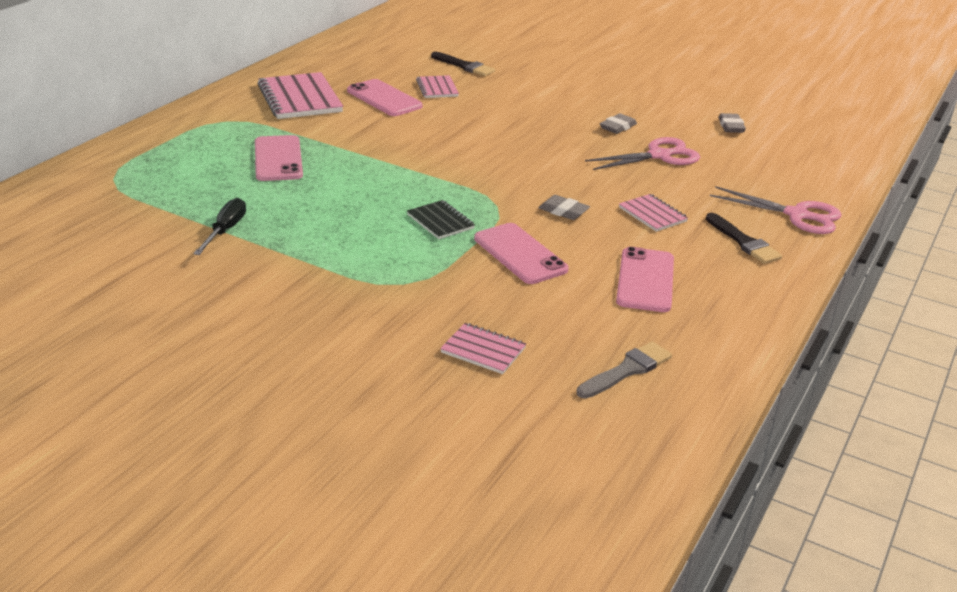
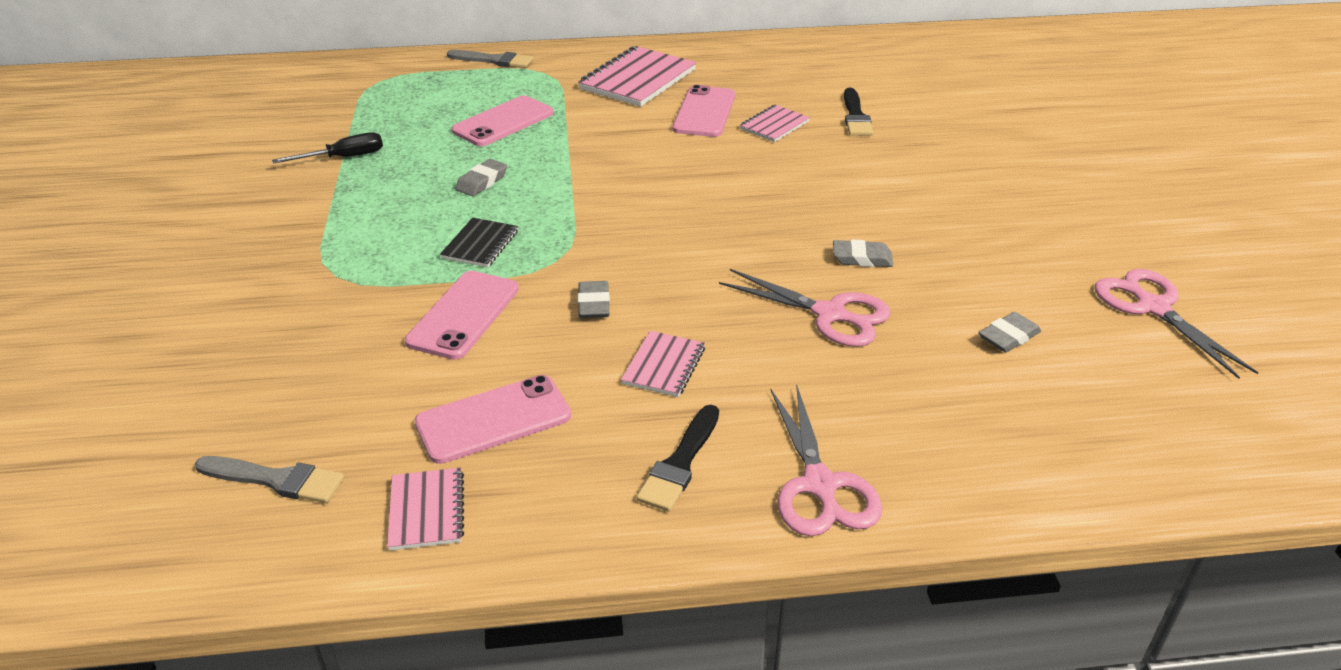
camera: 55 degrees right, 5 degrees up
pink notebook [440,323,526,374] -> pink notebook moved to [387,468,464,551]
none -> grey brush [447,50,534,68]
none -> grey eraser [456,159,507,196]
none -> pink scissors [1095,269,1259,379]

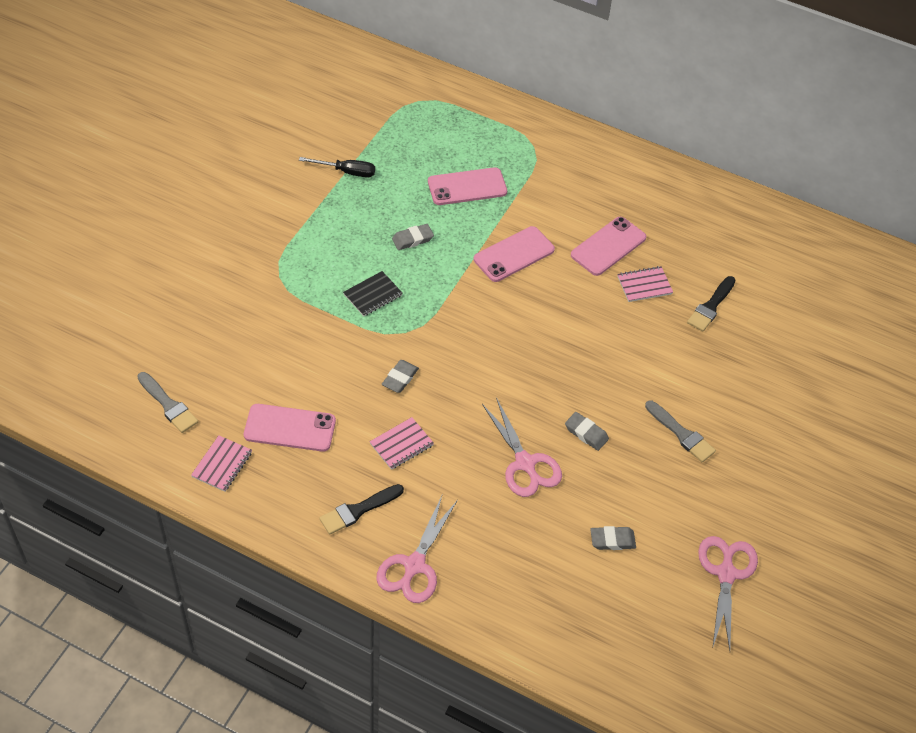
camera: 30 degrees right, 15 degrees up
pink phone [405,271,519,360] -> pink phone moved to [474,226,555,282]
grey brush [447,50,534,68] -> grey brush moved to [645,400,716,462]
pink notebook [578,46,697,107] -> none

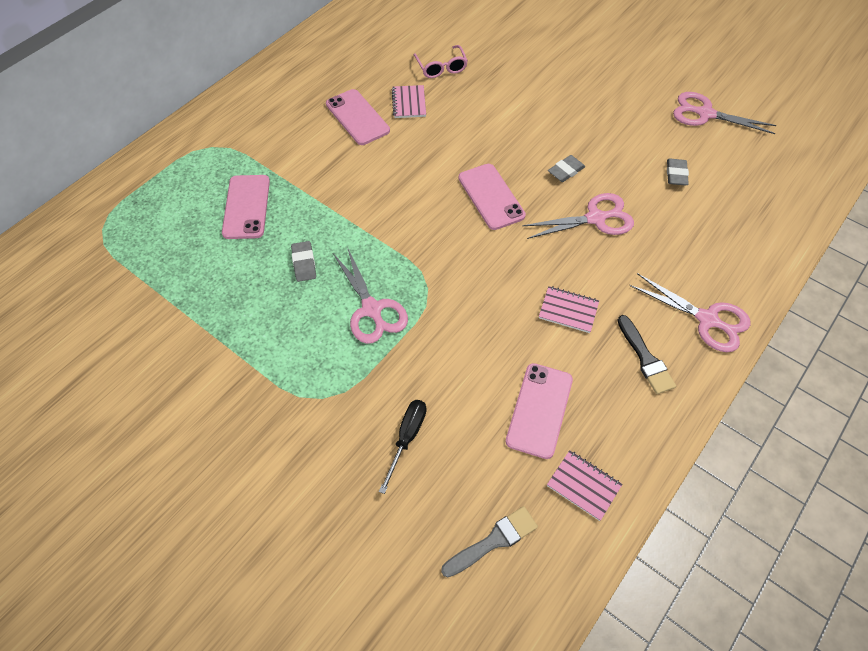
camera: 75 degrees left, 5 degrees up
black screwdriver [299,157,375,177] -> black screwdriver moved to [379,400,426,494]
black notebook [343,271,403,316] -> pink scissors [333,247,408,344]
pink notebook [370,417,434,470] -> pink notebook turned 45 degrees counterclockwise [539,286,599,333]
grey eraser [382,360,419,393] -> none
pink phone [474,226,555,282] -> pink phone moved to [458,164,526,230]
grey brush [645,400,716,462] -> none
black brush [687,276,736,332] -> pink glasses [413,45,468,78]

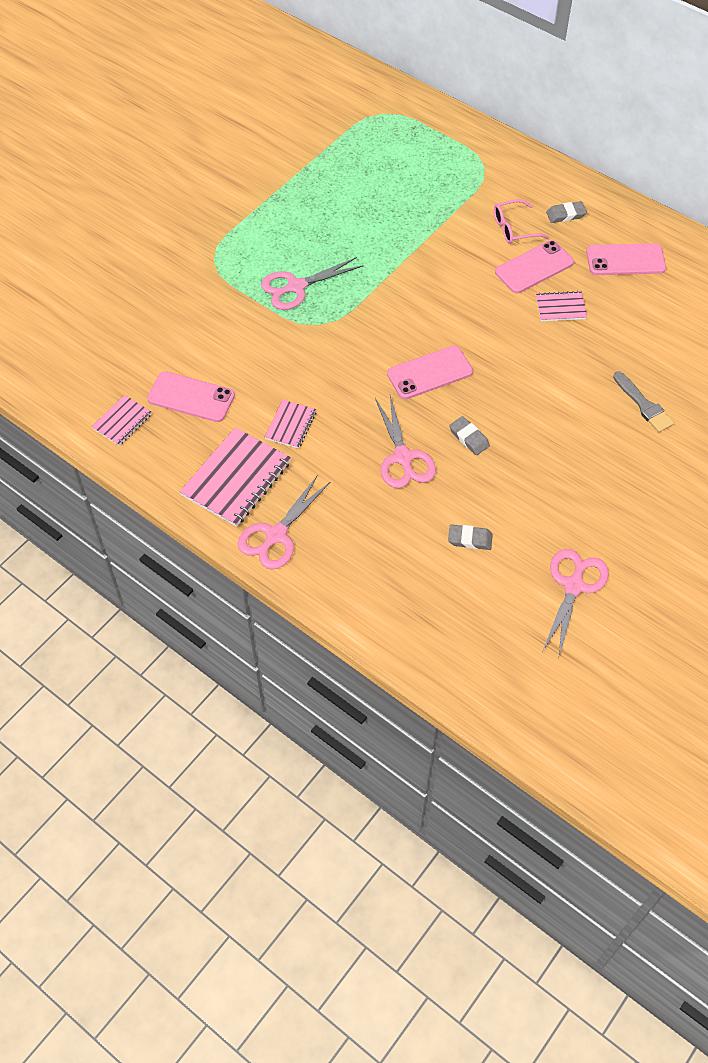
camera: 90 degrees right, 0 degrees up
pink phone [222,175,270,239] -> pink phone moved to [586,243,666,275]
grey eraser [291,241,316,282] -> grey eraser moved to [546,201,587,223]
black screwdriver [379,400,426,494] -> none
pink glasses [413,45,468,78] -> pink glasses moved to [494,199,549,244]
grey brush [441,506,538,577] -> grey brush moved to [613,371,674,432]
black brush [617,315,676,394] -> pink notebook [180,427,291,527]

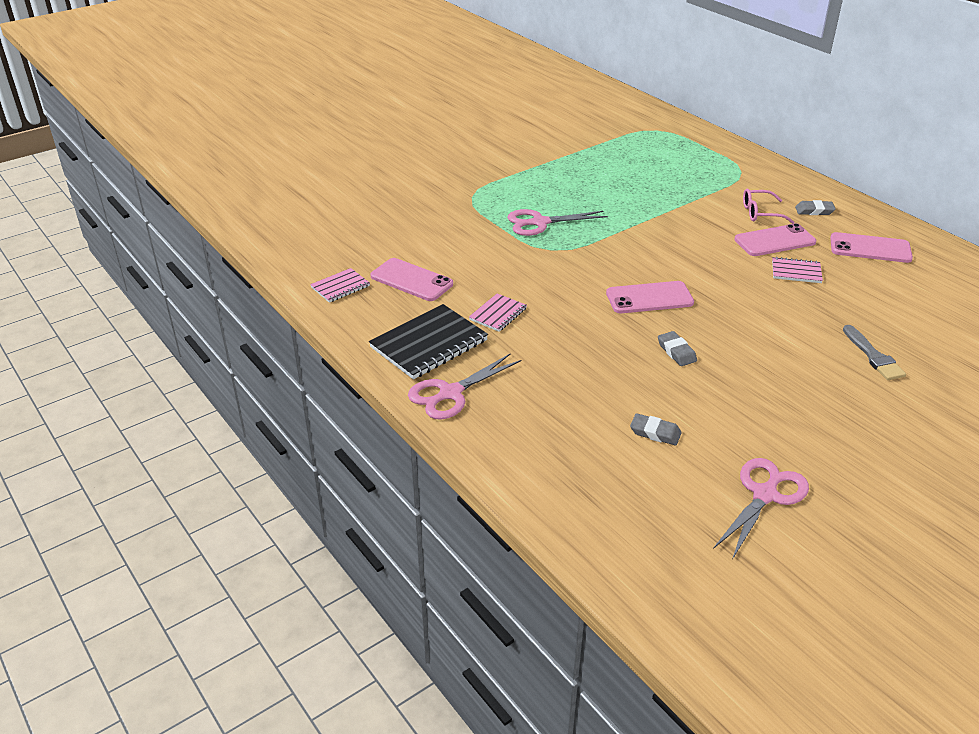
camera: 15 degrees right, 20 degrees down
pink notebook [180,427,291,527] -> black notebook [369,304,488,379]
pink scissors [375,395,436,488] -> none

